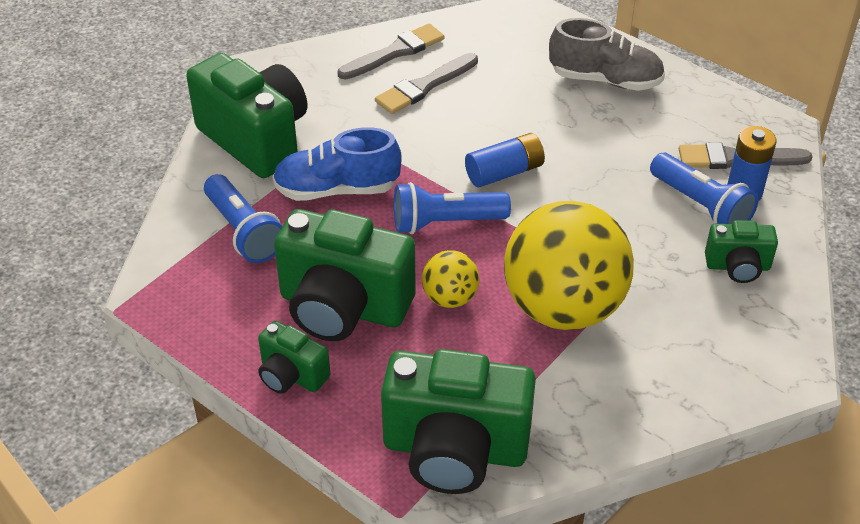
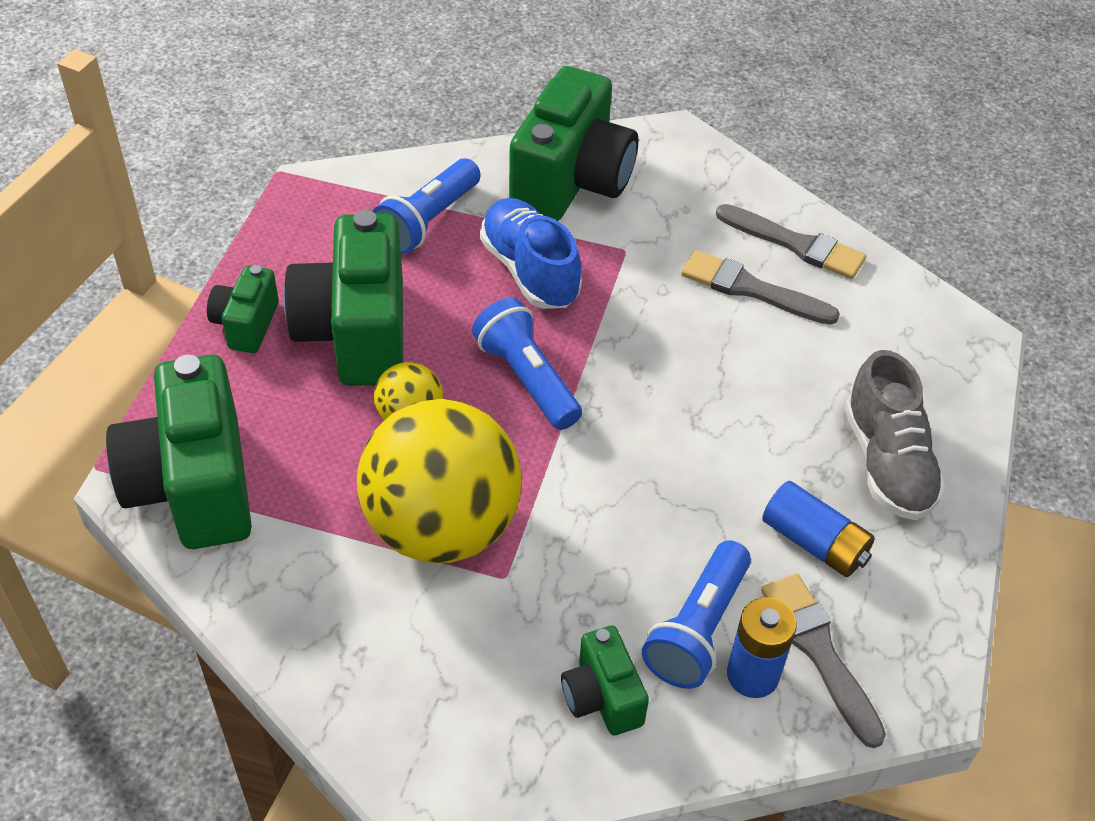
camera: 65 degrees right, 5 degrees up
blue battery [465,133,545,187] -> blue battery moved to [762,481,875,577]

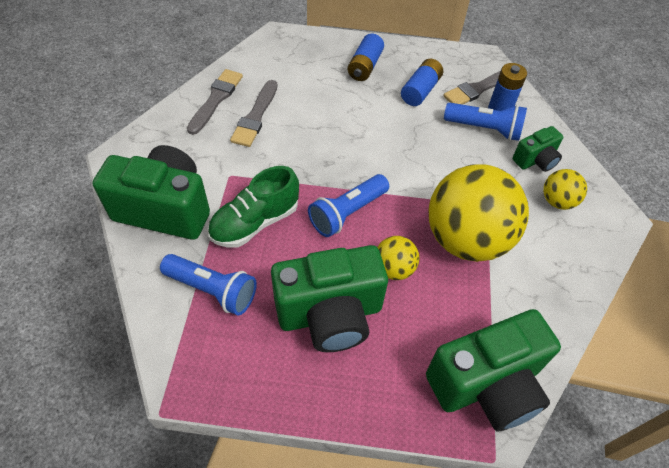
camera: 100 degrees left, 5 degrees up
green camera [207,265,279,353] -> none
blue shoe [480,198,582,309] -> green shoe [208,166,299,248]
grey shoe [845,350,946,520] -> blue battery [348,34,384,81]
none -> yellow ball [543,169,587,210]

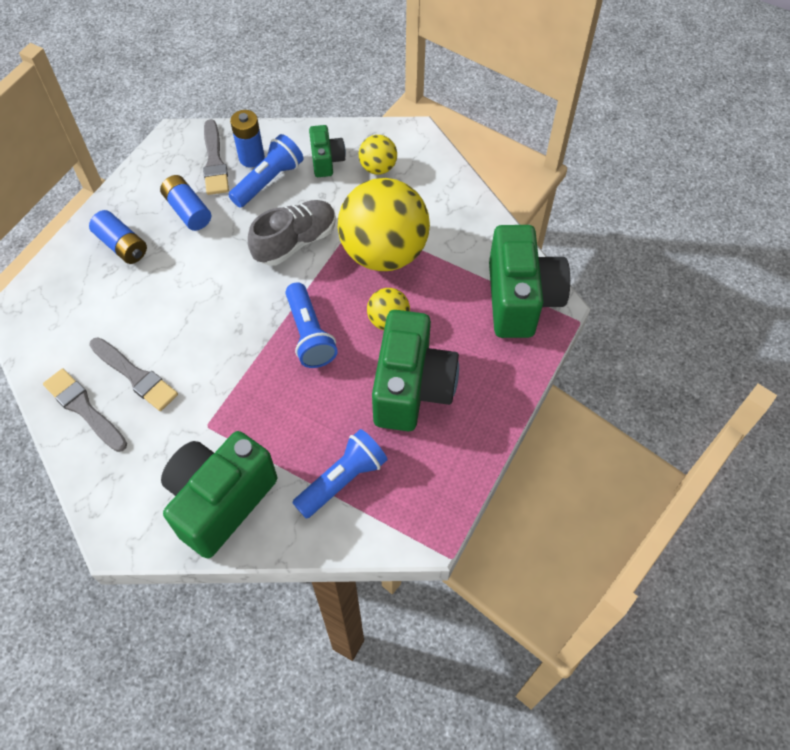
camera: 65 degrees left, 5 degrees up
green shoe [208,166,299,248] -> none
none -> grey shoe [248,200,336,266]

